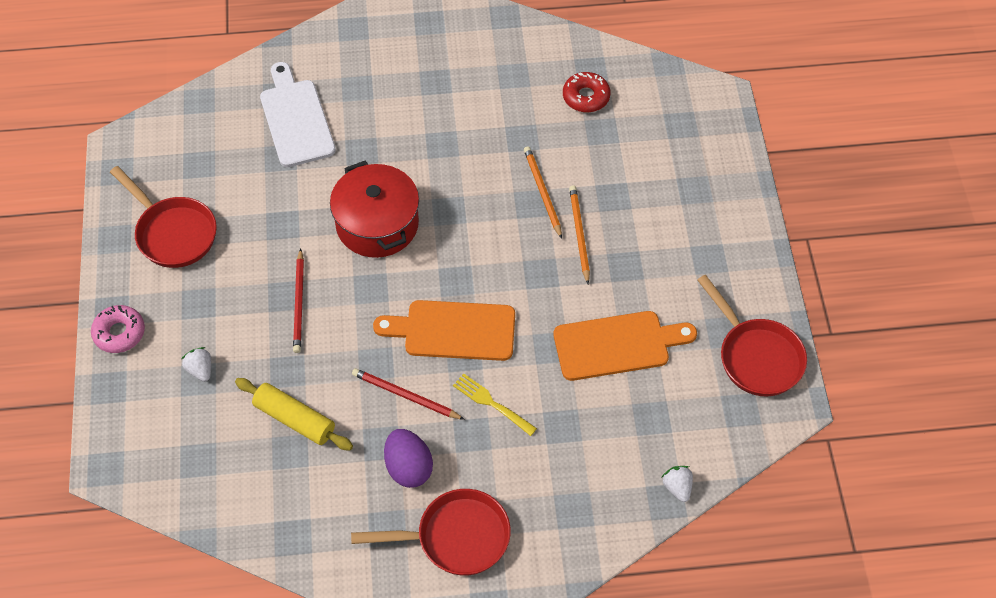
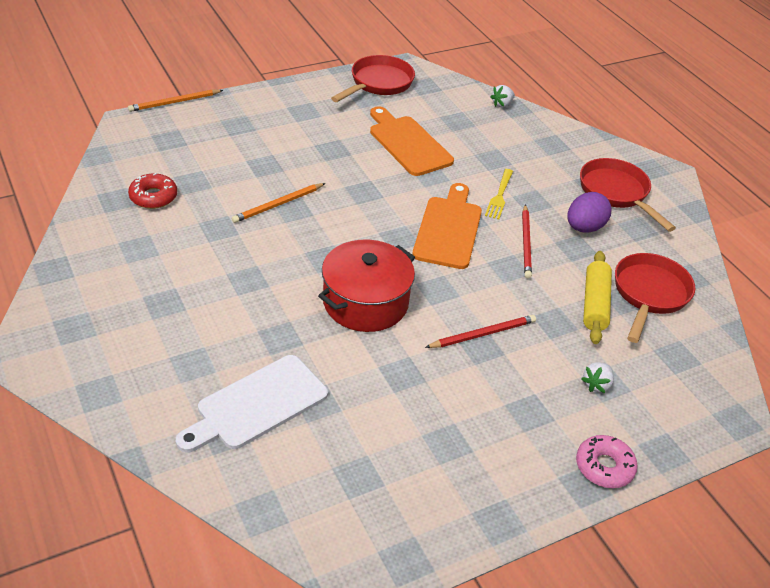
camera: 115 degrees left, 15 degrees down
red pan [110,166,217,268] -> red pan moved to [615,253,695,343]
orange cutting board [373,300,515,361] -> orange cutting board turned 150 degrees counterclockwise [412,183,482,269]
orange pencil [569,185,590,284] -> orange pencil moved to [128,89,223,112]

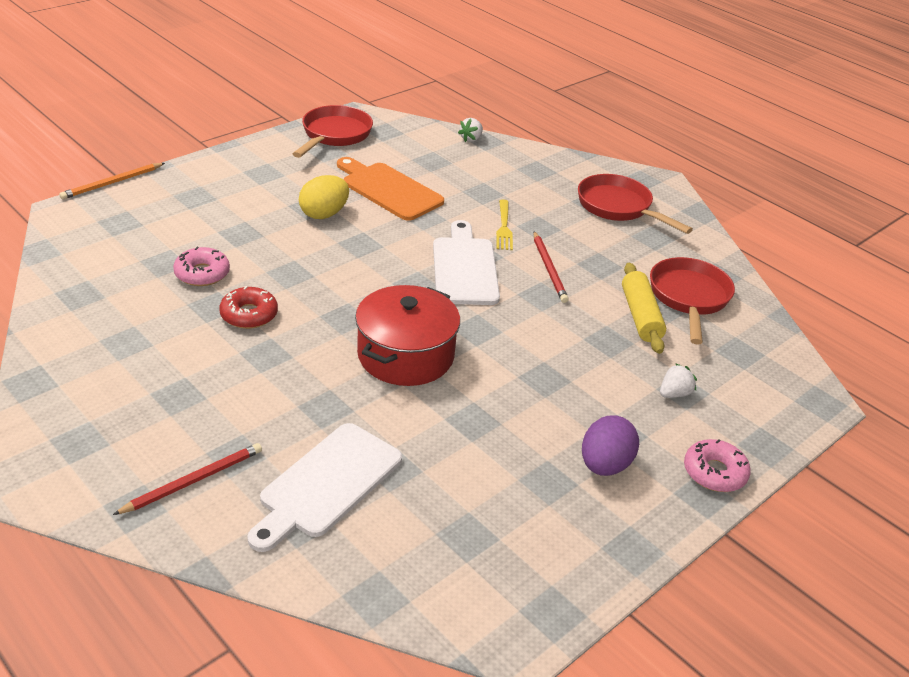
camera: 15 degrees left, 5 degrees down
red donut [128,173,177,209] -> red donut moved to [219,286,278,329]
orange pencil [232,183,325,223] -> none
orange cutting board [412,183,482,269] -> white cutting board [433,220,500,305]
red pencil [425,315,536,348] -> red pencil moved to [113,443,262,515]
purple egg [567,192,612,233] -> purple egg moved to [582,416,639,476]
white strawberry [581,362,614,393] -> white strawberry turned 150 degrees counterclockwise [660,363,697,398]
none -> pink donut [173,247,230,286]
none -> yellow egg [299,175,349,219]

